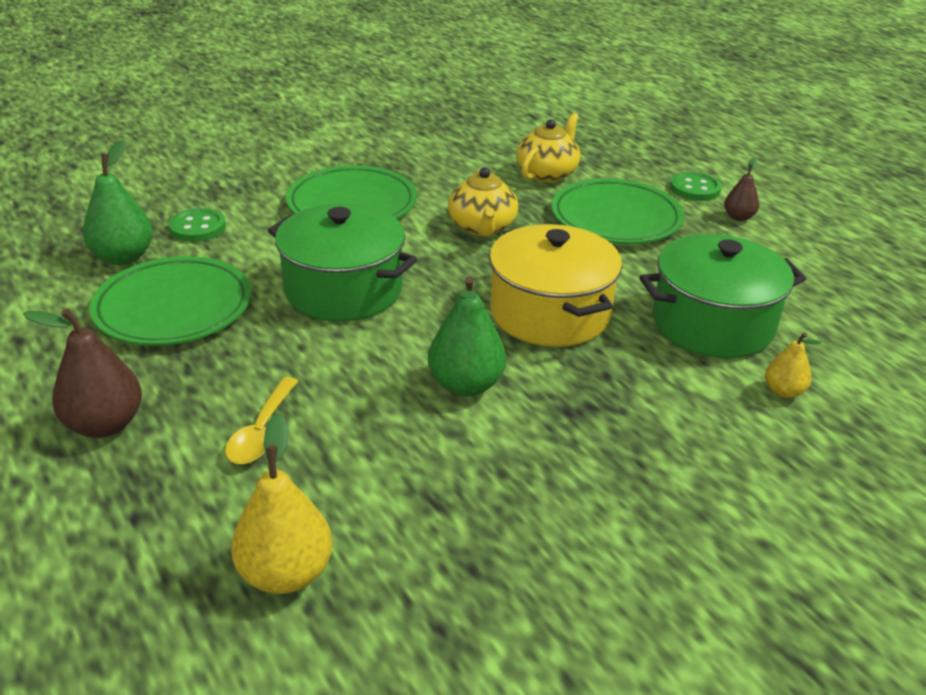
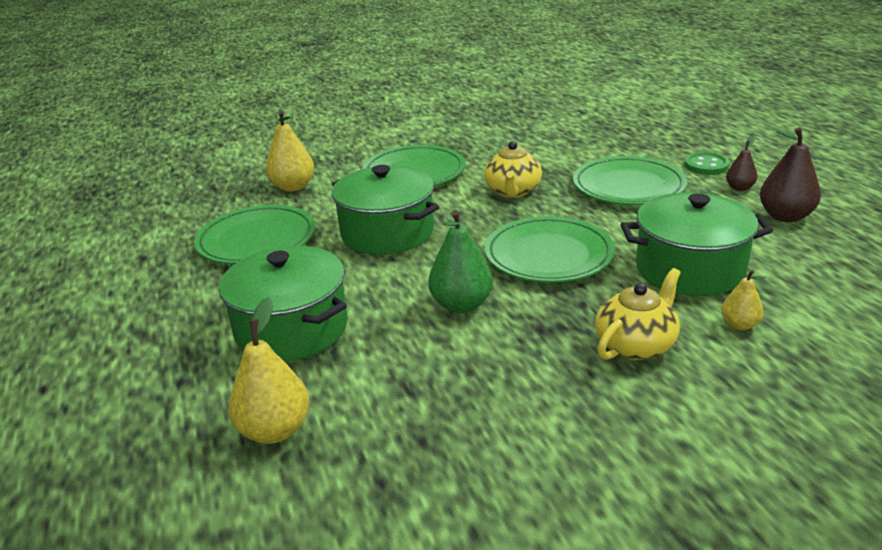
camera: 15 degrees right, 5 degrees down
brown pear [23,308,142,438] -> brown pear moved to [760,127,821,222]
green pear [83,140,153,265] -> none
green button [169,208,226,242] -> yellow pear [266,110,314,192]
yellow spoon [225,377,298,464] -> green pot [219,246,348,361]
yellow pot [489,224,622,347] -> green plate [485,216,615,283]
yellow teapot [516,113,580,182] -> yellow teapot moved to [595,268,681,360]

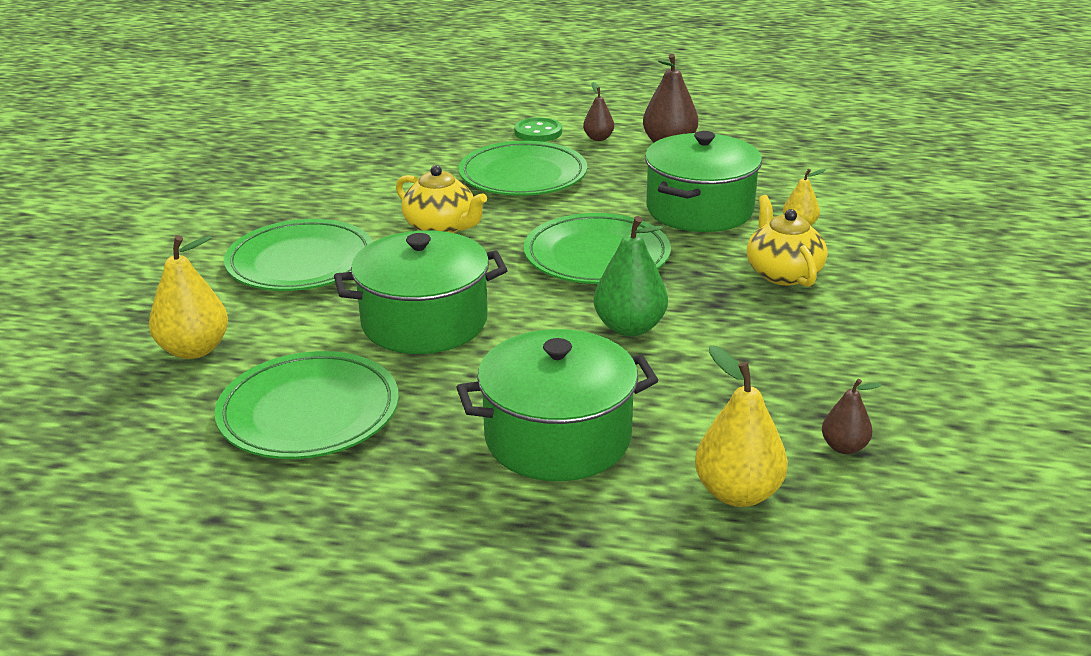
camera: 60 degrees left, 0 degrees up
none -> brown pear [822,379,882,454]

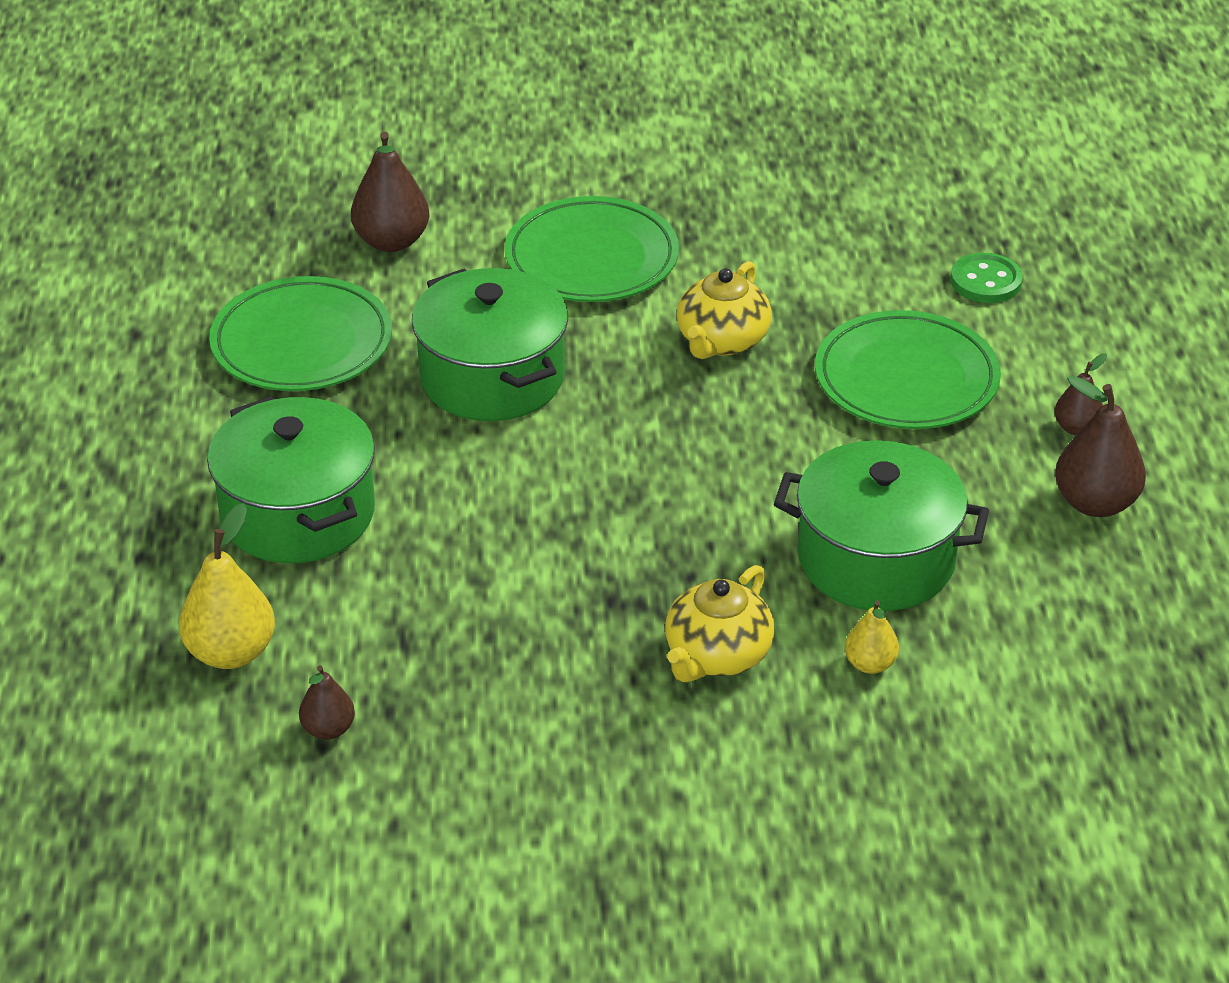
camera: 75 degrees right, 10 degrees up
yellow pear [149,235,228,359] -> brown pear [351,132,429,252]
green button [514,118,562,142] -> green button moved to [951,253,1023,303]
green plate [524,213,671,284] -> none
green pear [594,216,668,336] -> none
yellow teapot [747,195,827,287] -> yellow teapot turned 150 degrees clockwise [665,565,775,682]

